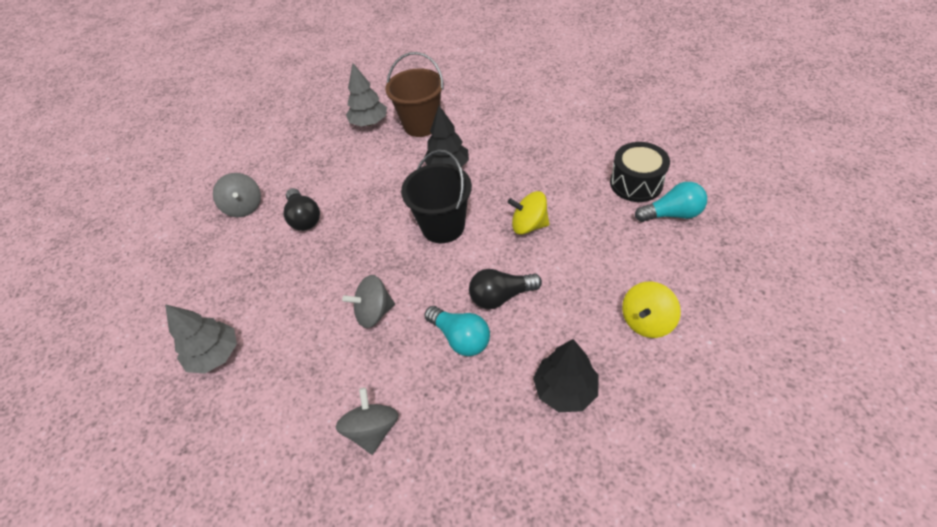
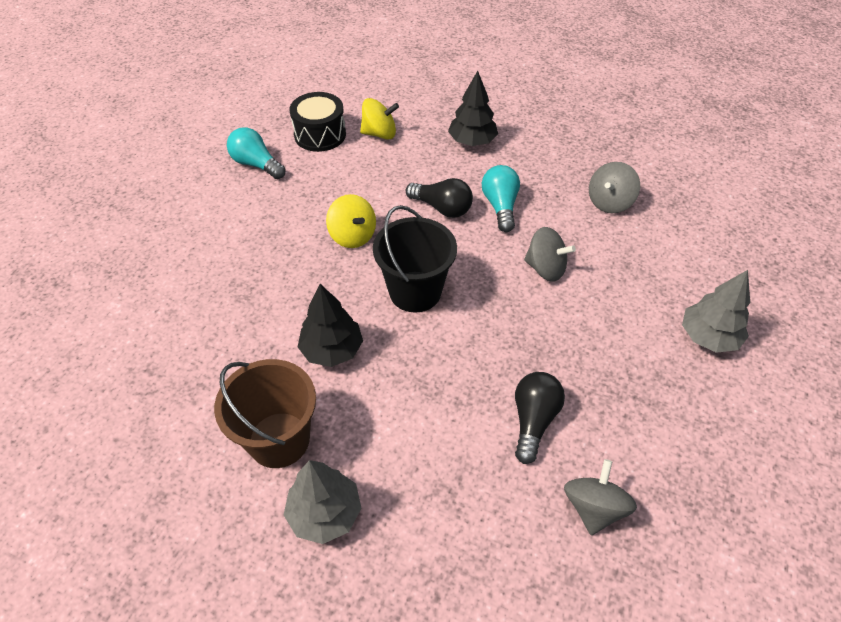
camera: 140 degrees left, 0 degrees up
black drum [610,142,670,202] -> black drum moved to [290,92,346,152]

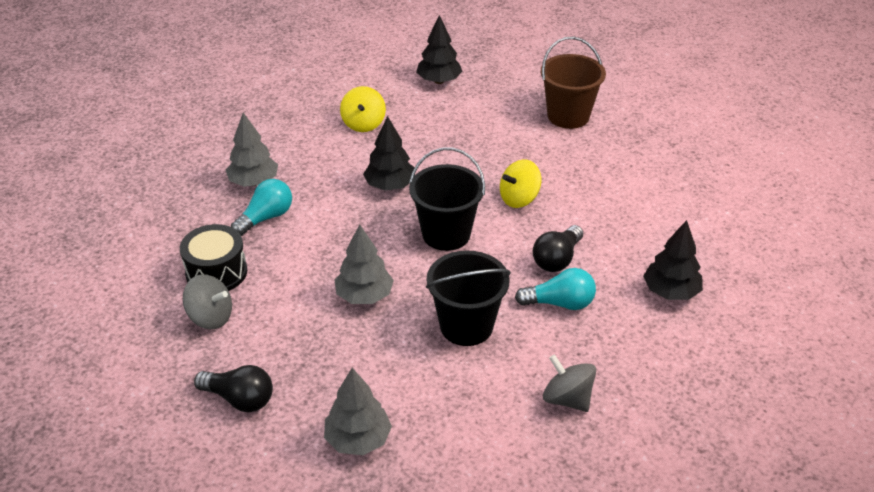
camera: 95 degrees right, 10 degrees down
brown bucket [214,359,316,468] -> brown bucket moved to [541,36,606,129]
turquoise light bulb [227,127,286,179] -> turquoise light bulb moved to [231,179,292,236]
black drum [290,92,346,152] -> black drum moved to [180,224,247,291]
yellow spinning top [360,98,399,140] -> yellow spinning top moved to [340,86,386,132]
black light bulb [515,372,565,464] -> black light bulb moved to [194,365,273,412]
grey spinning top [524,227,576,282] -> black bucket [426,250,511,346]
none -> grey tree [335,224,394,304]
none -> black tree [416,15,463,84]

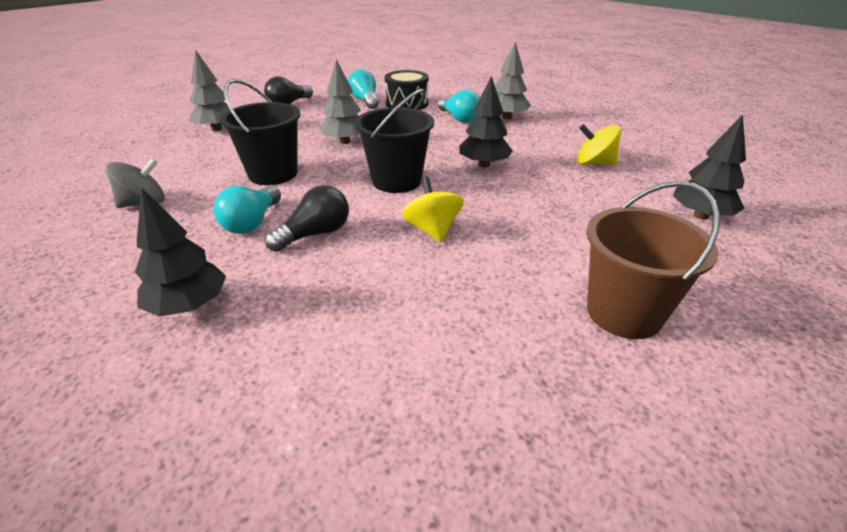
camera: 105 degrees right, 5 degrees down
grey spinning top [183,274,232,329] -> turquoise light bulb [348,69,379,109]
black light bulb [533,225,583,272] -> black light bulb turned 90 degrees clockwise [265,185,349,252]

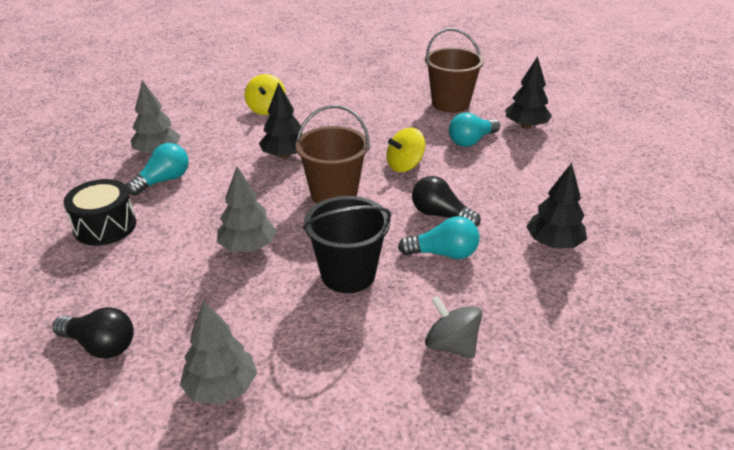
camera: 105 degrees left, 0 degrees up
turquoise light bulb [348,69,379,109] -> turquoise light bulb moved to [449,112,500,147]
black bucket [355,89,434,193] -> brown bucket [296,105,370,204]
black tree [673,115,746,220] -> black tree moved to [506,56,552,129]

